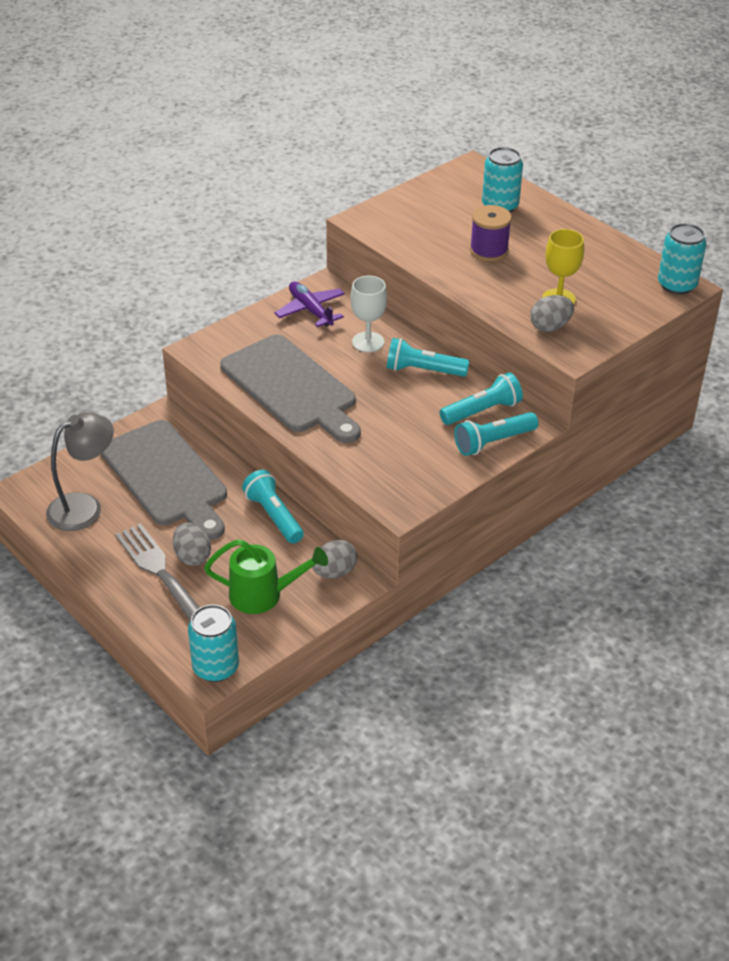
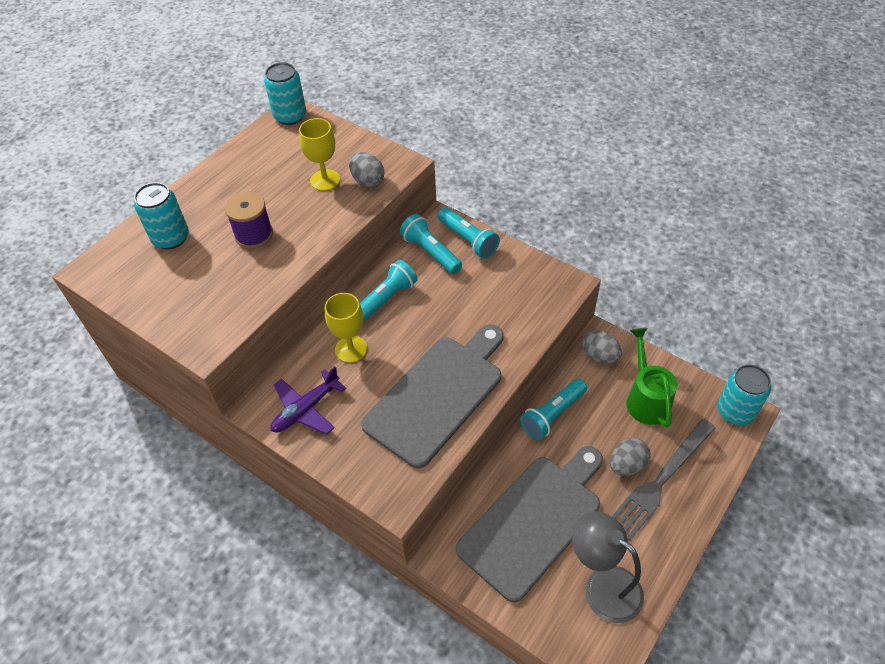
camera: 100 degrees left, 10 degrees up
white goblet [350,276,387,352] -> yellow goblet [325,293,367,363]
turquoise flashlight [387,338,469,377] -> turquoise flashlight turned 135 degrees counterclockwise [360,260,418,322]

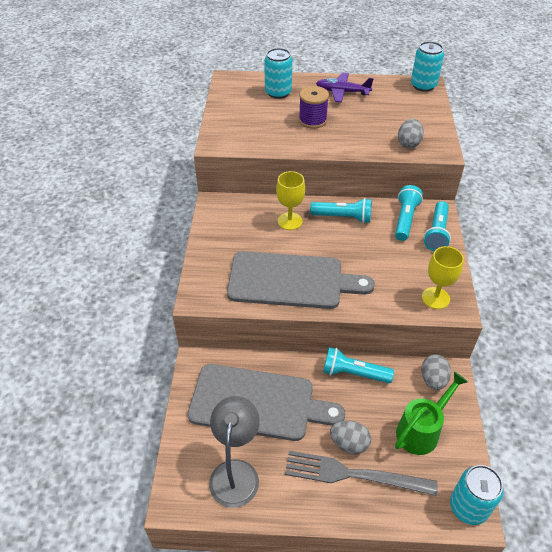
camera: 55 degrees right, 5 degrees down
purple plane [271,367,346,435] -> purple plane moved to [316,73,374,103]
yellow goblet [299,118,340,191] -> yellow goblet moved to [422,246,464,309]

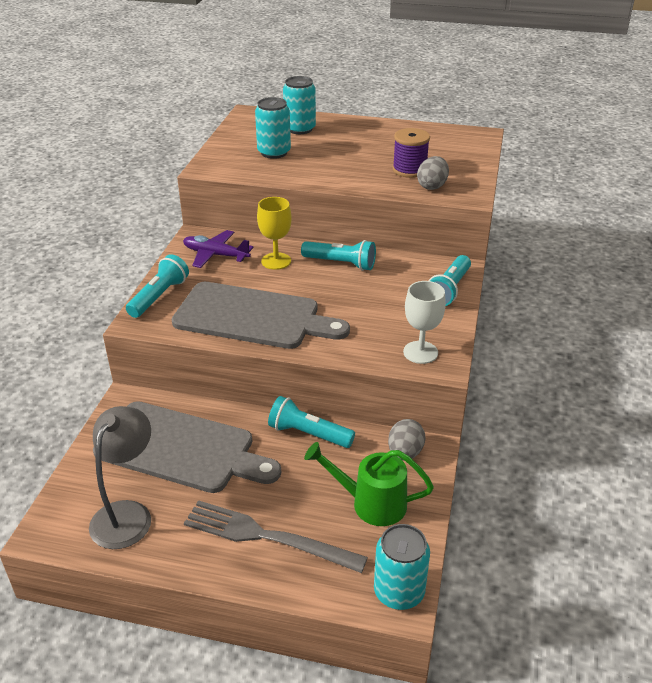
camera: 10 degrees right, 10 degrees down
purple spool [299,86,329,129] -> purple spool moved to [392,128,430,178]
purple plane [316,73,374,103] -> purple plane moved to [183,230,254,268]
grey egg [330,420,371,454] -> none
turquoise flashlight [395,185,423,241] -> turquoise flashlight moved to [126,254,189,318]
green watering can [395,372,468,455] -> green watering can turned 135 degrees counterclockwise [304,442,434,526]
turquoise can [411,41,444,92] -> turquoise can moved to [255,97,291,159]
yellow goblet [422,246,464,309] -> white goblet [403,281,446,364]

